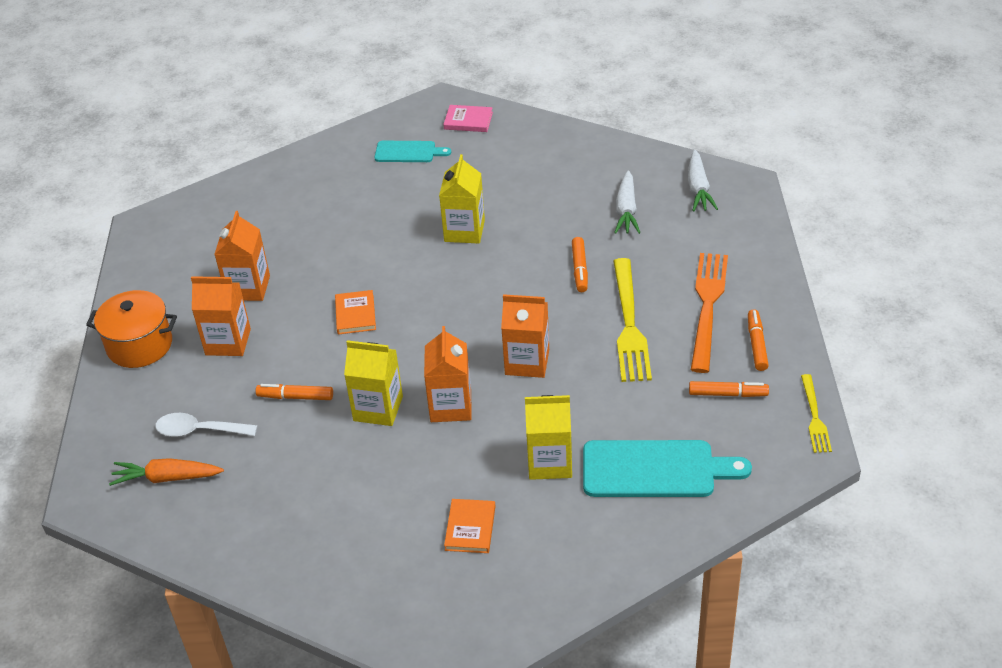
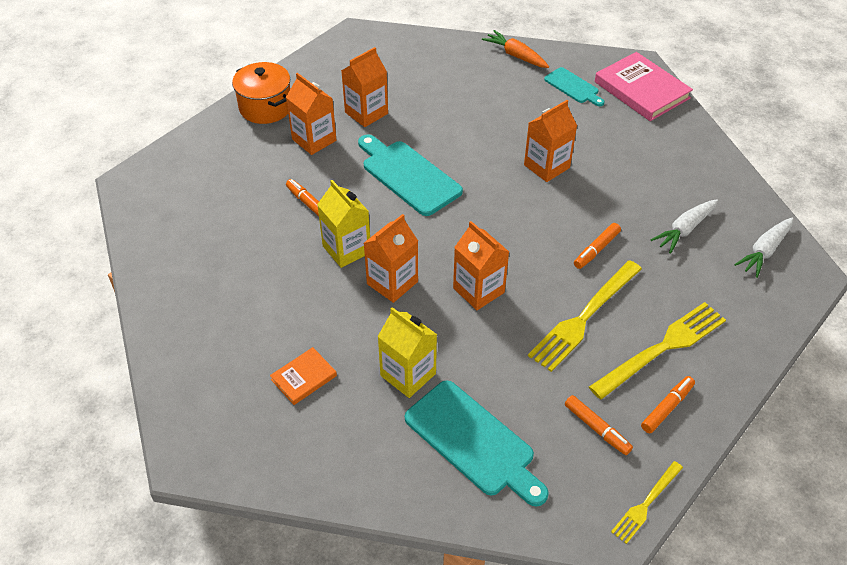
camera: 40 degrees right, 5 degrees up
orange carrot [109,458,224,486] -> orange carrot moved to [482,30,549,68]
white spoon [155,413,258,437] -> none
orange book [335,290,376,334] -> turquoise cutting board [358,134,463,216]
yellow carton [439,154,485,244] -> orange carton [524,100,577,182]
pink book [443,105,493,132] -> pink book [595,52,693,121], size x1.92
orange fork [691,253,728,373] -> yellow fork [589,302,726,400]

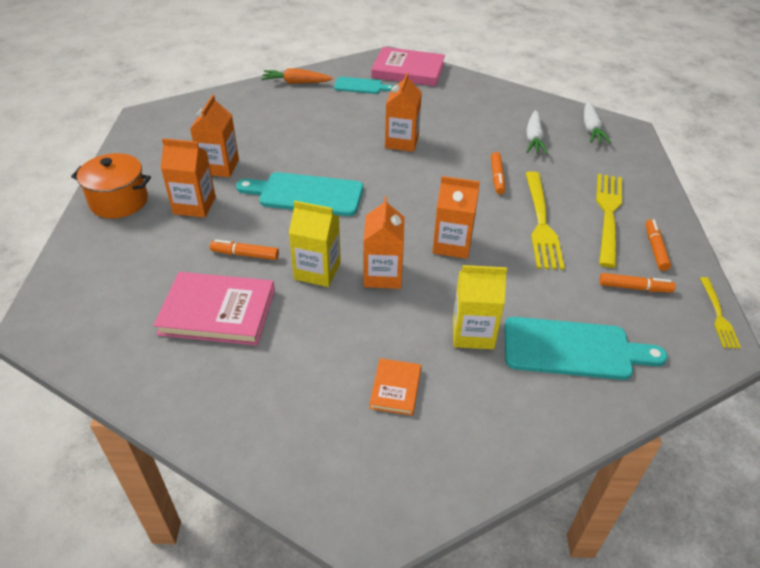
camera: 40 degrees left, 5 degrees down
none -> pink book [153,272,275,345]

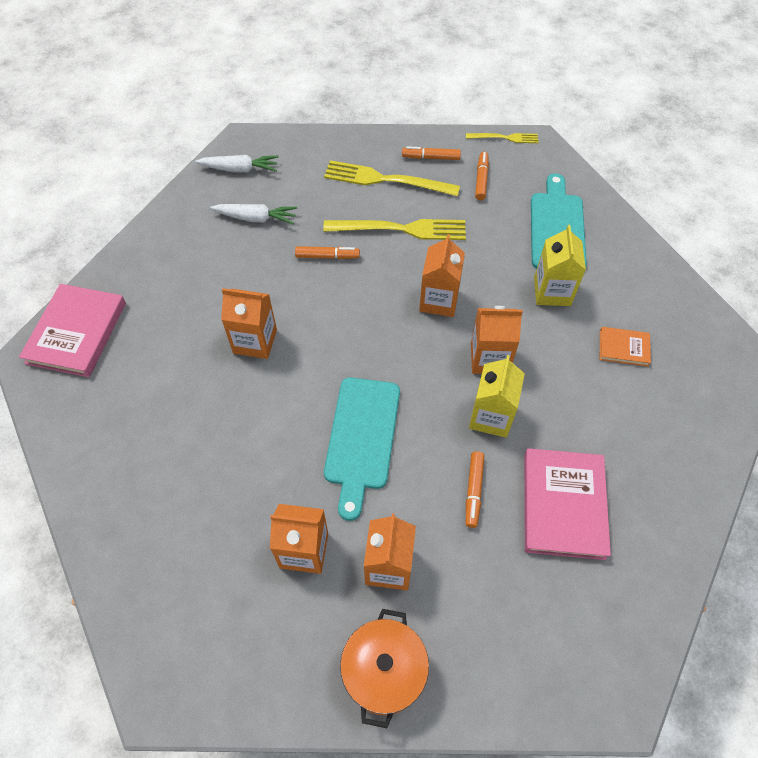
camera: 90 degrees left, 15 degrees up
orange carrot [261,68,333,84] -> none
turquoise cutting board [334,77,394,94] -> none

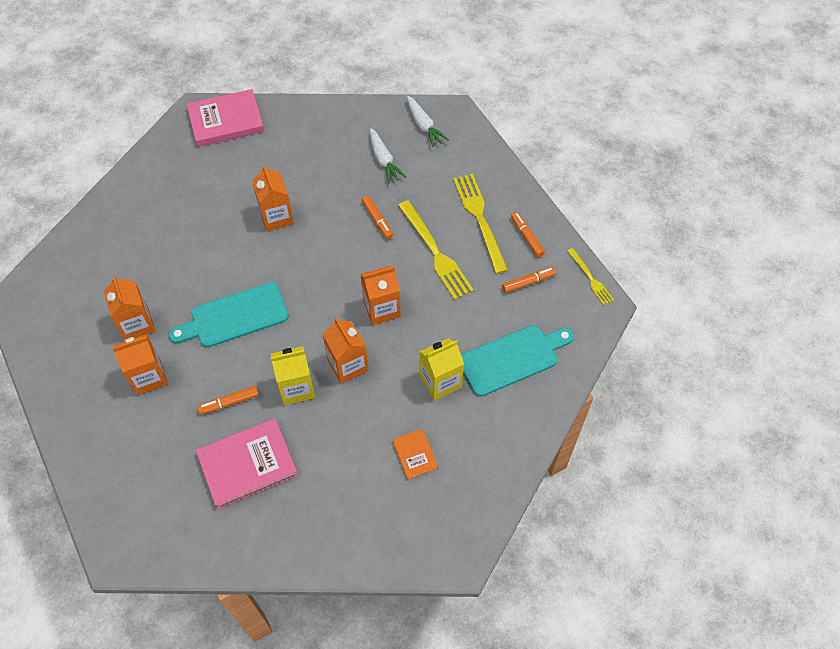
camera: 60 degrees right, 0 degrees up
orange pot [340,609,429,728] -> none

